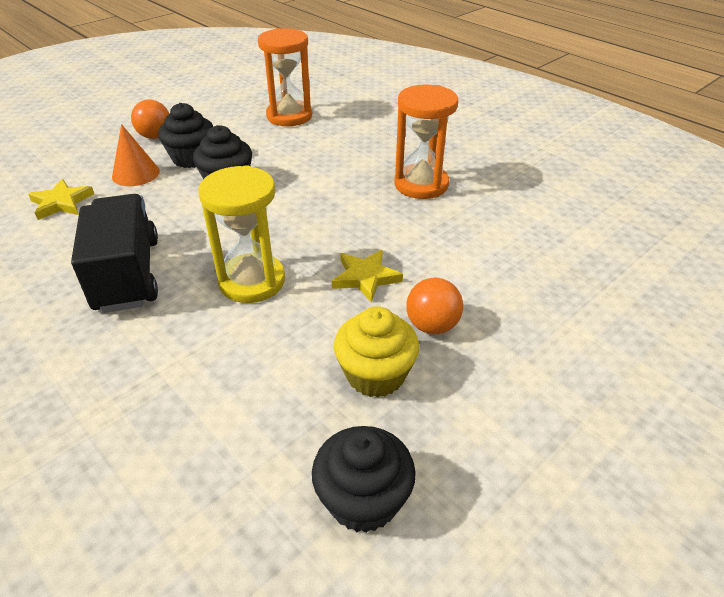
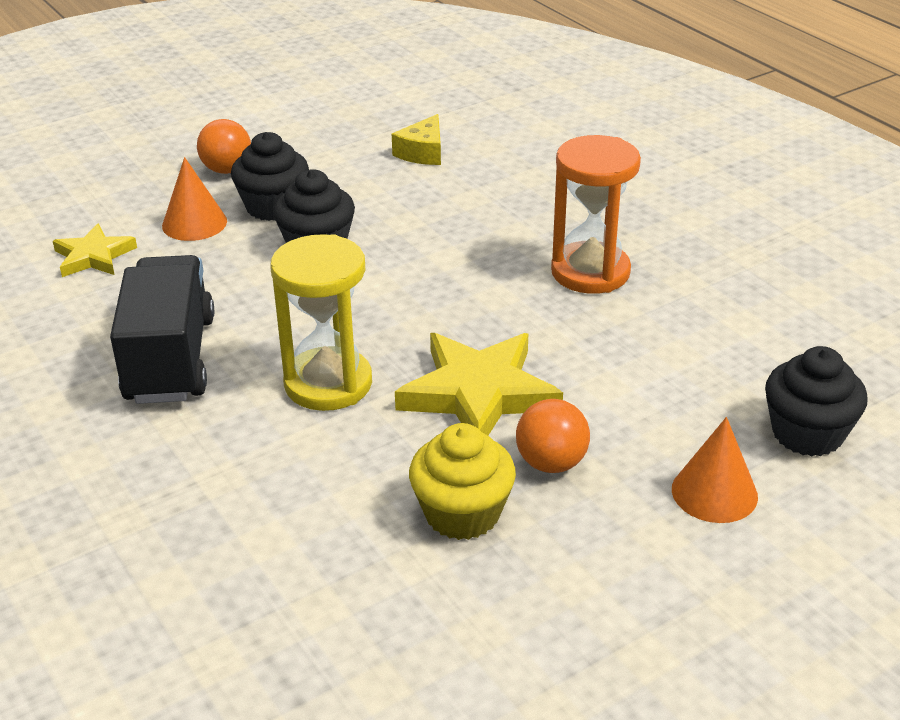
camera: 10 degrees right, 5 degrees down
orange hourglass [258,28,312,126] -> yellow cheese [392,114,441,165]
black cupcake [312,426,416,533] -> black cupcake moved to [765,346,868,457]
yellow star [332,250,403,303] -> yellow star [395,333,563,435], size x1.72
none -> orange cone [672,417,758,523]

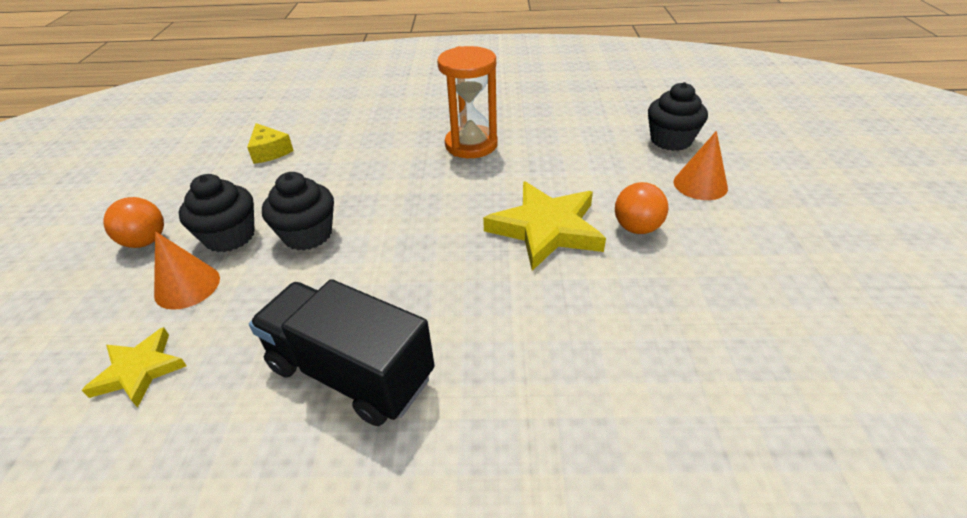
camera: 55 degrees left, 5 degrees up
yellow hourglass [270,234,372,411] -> none
yellow cupcake [409,423,516,540] -> none

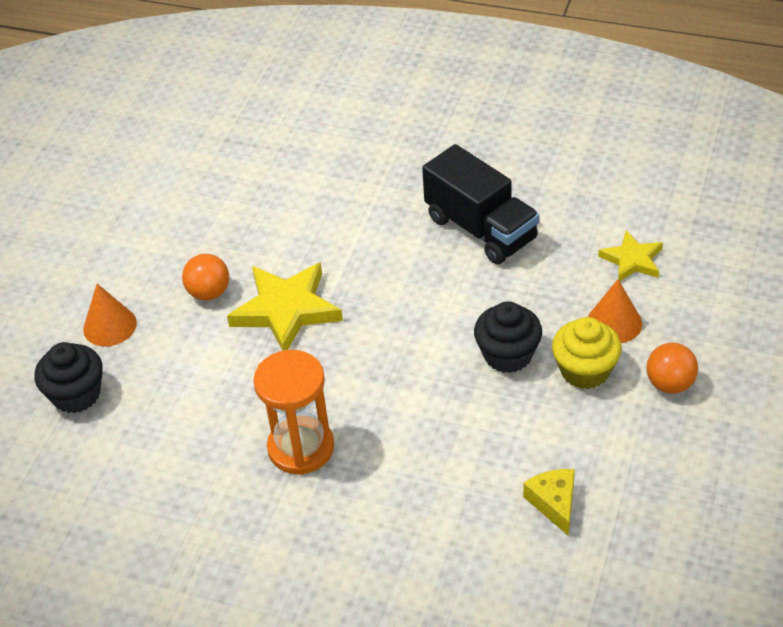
camera: 160 degrees left, 5 degrees up
black cupcake [179,174,255,252] -> yellow cupcake [552,317,622,389]

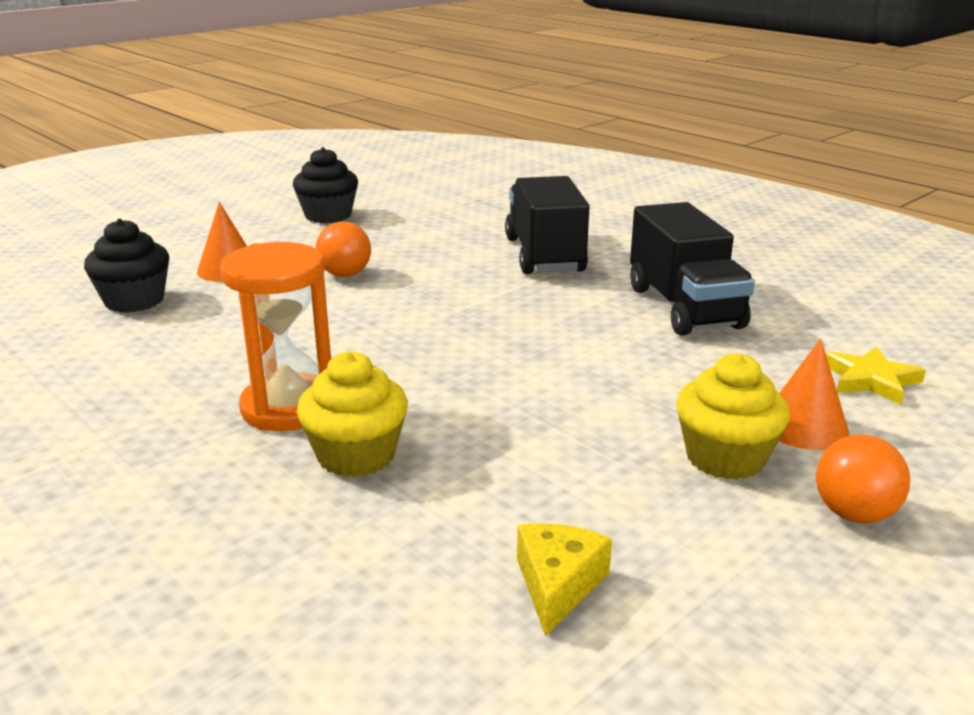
camera: 25 degrees right, 20 degrees down
yellow star [227,263,343,351] -> none
black cupcake [474,302,542,373] -> black cupcake moved to [293,147,358,223]
none -> yellow cupcake [297,352,408,477]
none -> black truck [505,176,590,274]

